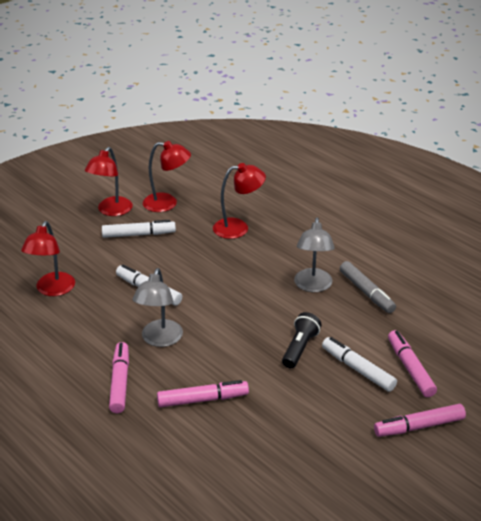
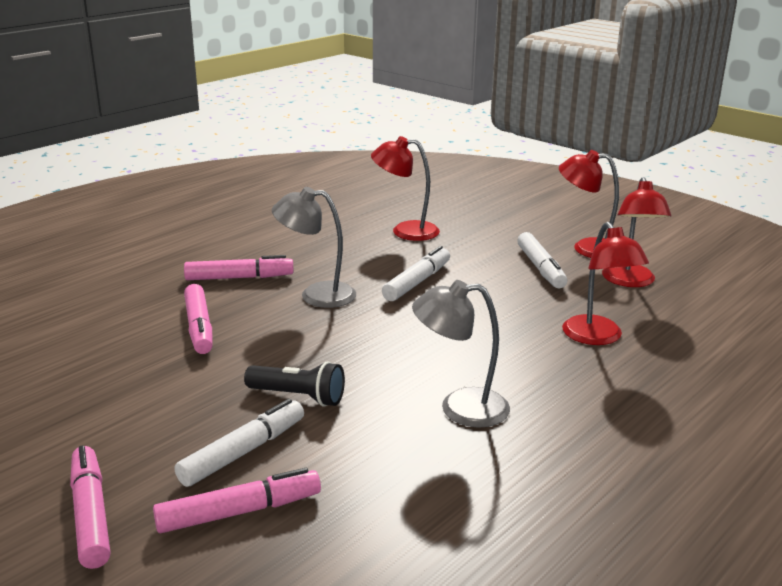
camera: 85 degrees right, 10 degrees down
grey marker [340,261,396,313] -> none

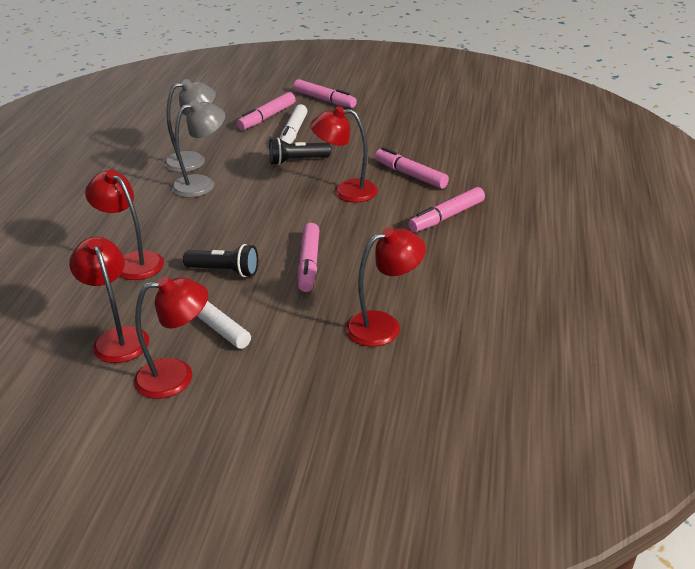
camera: 150 degrees right, 10 degrees up
grey lamp [272,187,356,308] -> grey lamp moved to [164,79,216,172]
white marker [382,246,450,301] -> pink marker [298,223,319,292]
none -> black flashlight [183,244,258,277]
none -> red lamp [310,107,378,202]

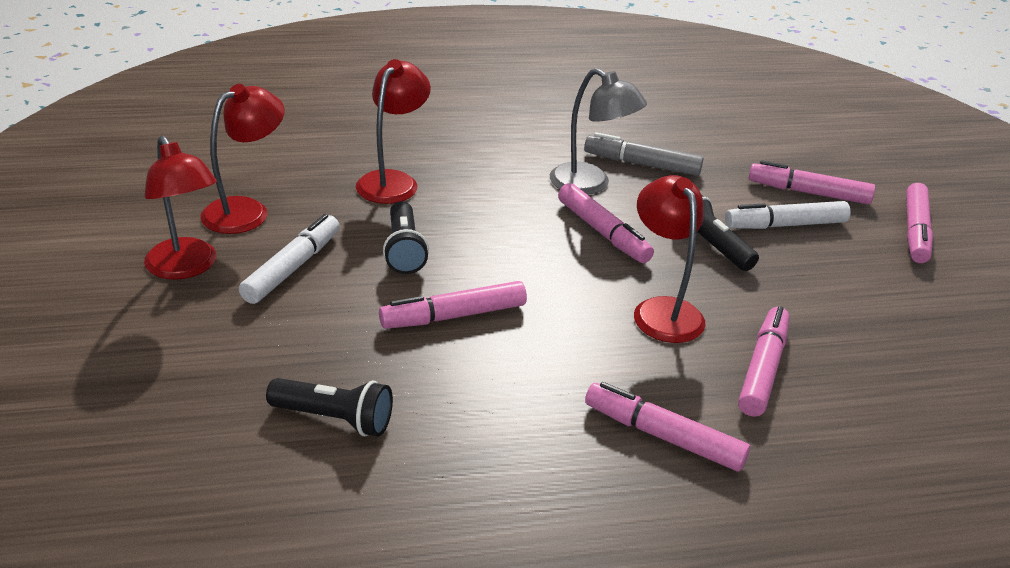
camera: 65 degrees right, 0 degrees up
grey lamp [164,79,216,172] -> grey marker [584,132,704,176]
red lamp [345,227,426,347] -> black flashlight [266,378,393,437]
none -> pink marker [558,183,654,263]

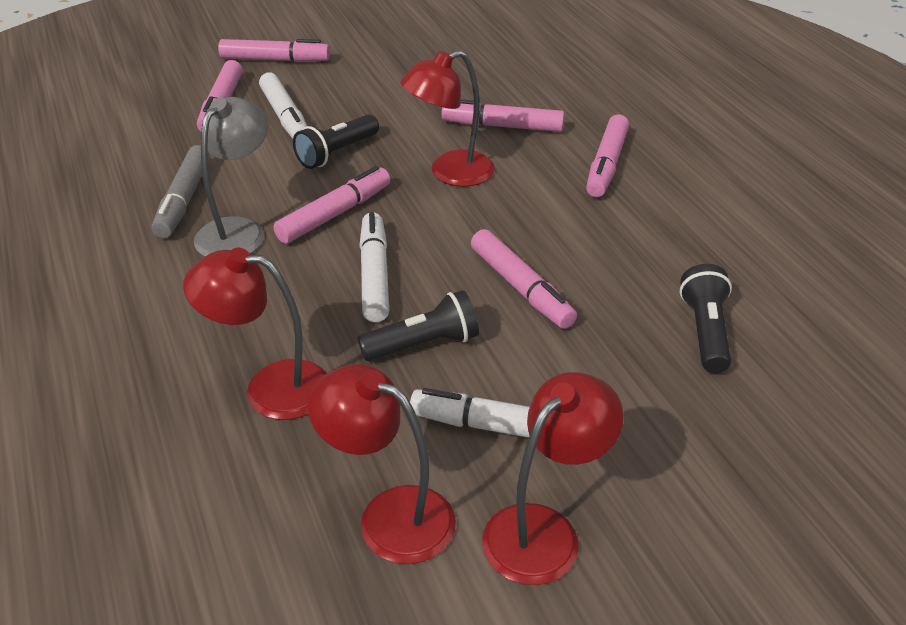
camera: 100 degrees left, 5 degrees up
none -> white marker [359,212,389,322]

